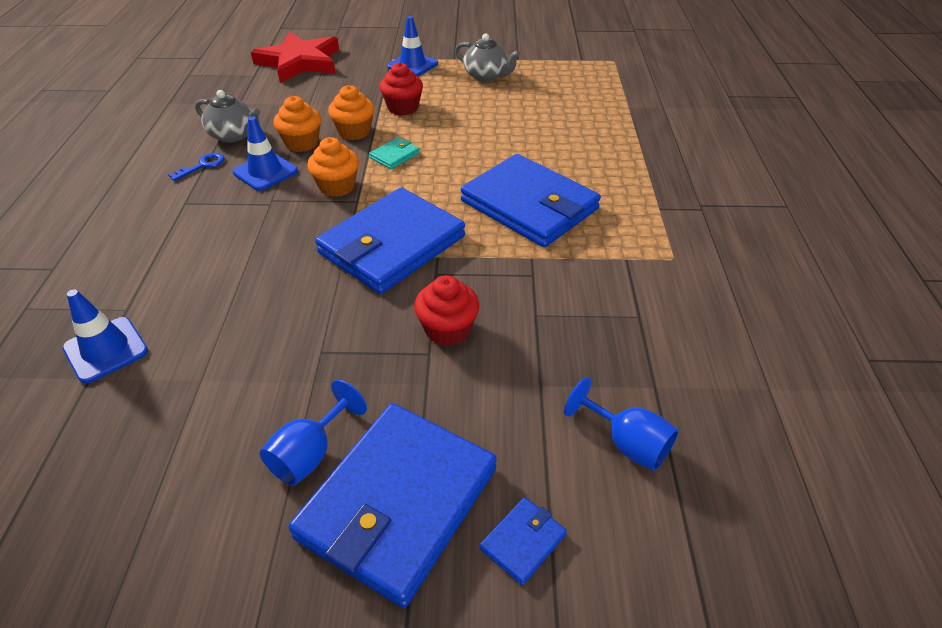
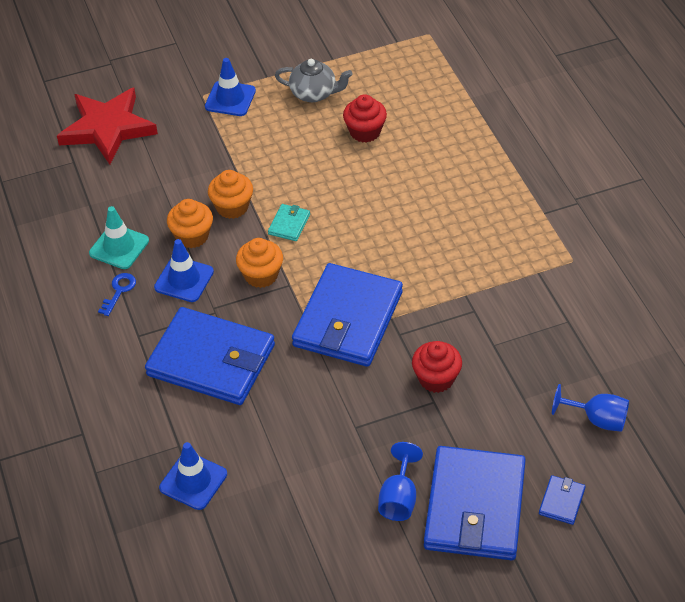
camera: 20 degrees left, 5 degrees up
grey teapot [195,90,260,143] -> turquoise traffic cone [89,206,149,269]
red cupcake [379,62,423,116] -> red cupcake moved to [343,94,387,143]
blue wallet [461,154,601,247] -> blue wallet moved to [145,307,275,405]

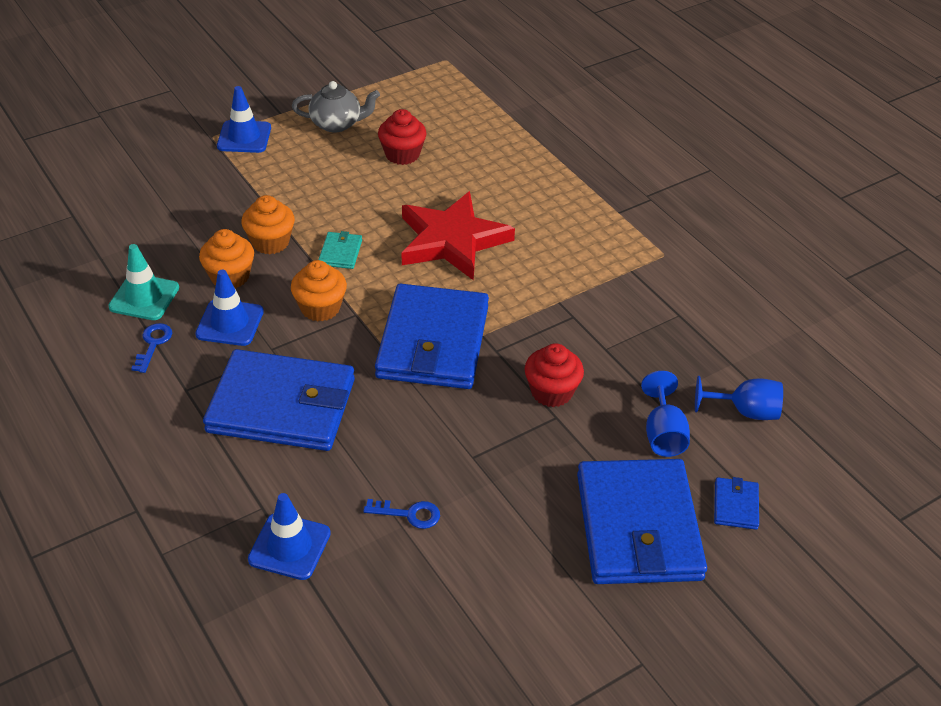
camera: 15 degrees left, 5 degrees down
red star [57,88,158,165] -> red star moved to [402,191,515,281]
blue goblet [378,442,423,521] -> blue goblet moved to [641,371,690,457]
none -> blue key [363,499,440,529]

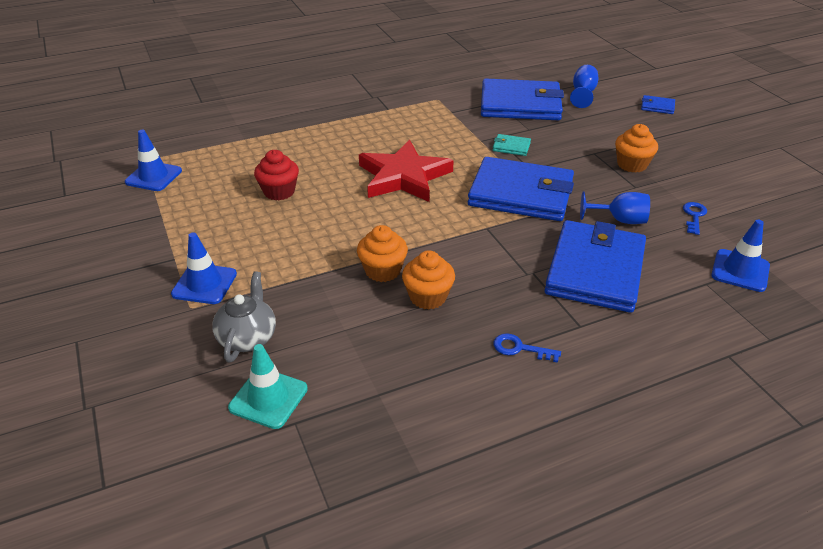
camera: 80 degrees left, 5 degrees down
turquoise traffic cone [108,244,179,320] -> turquoise traffic cone moved to [228,344,308,429]
blue traffic cone [195,270,264,346] -> blue traffic cone moved to [125,130,182,191]
orange cupcake [291,260,347,322] -> orange cupcake moved to [615,124,658,173]
grey teapot [292,81,380,133] -> grey teapot moved to [212,271,276,362]
turquoise wallet [318,231,362,269] -> turquoise wallet moved to [492,134,531,156]
red cupcake [524,343,584,407] -> none
blue wallet [577,459,707,584] -> blue wallet moved to [481,78,564,120]
blue goblet [641,371,690,457] -> blue goblet moved to [580,191,650,224]

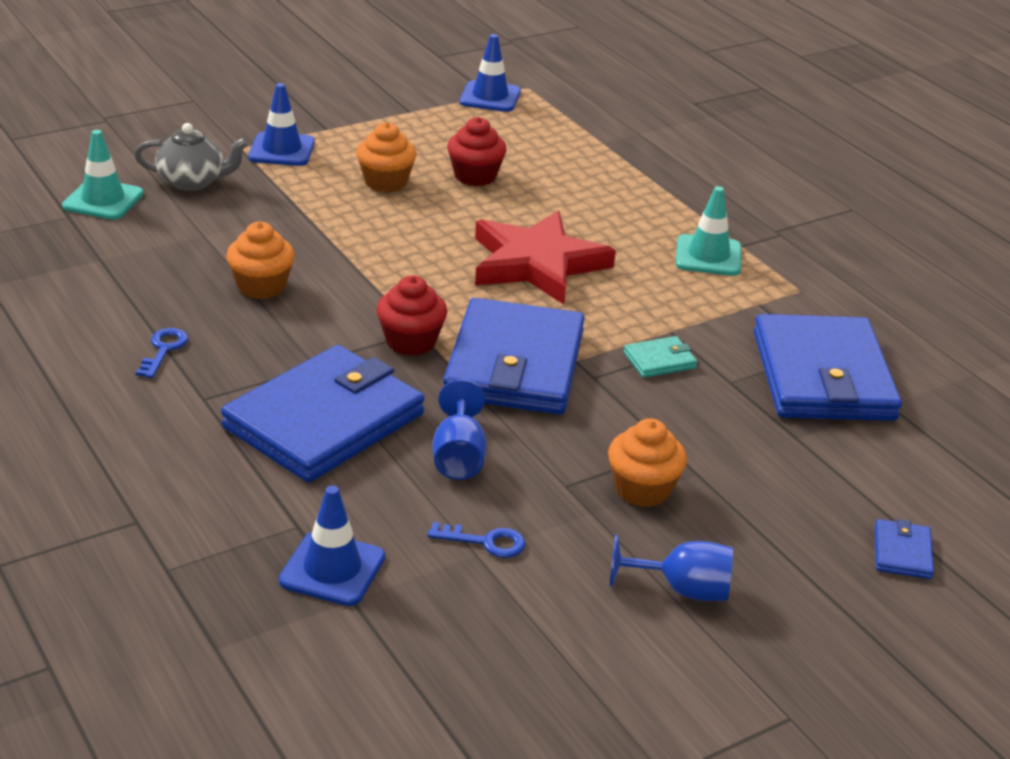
camera: 80 degrees right, 5 degrees down
orange cupcake [357,225,408,282] -> orange cupcake moved to [356,122,417,192]
turquoise wallet [492,134,531,156] -> turquoise wallet turned 60 degrees clockwise [623,336,697,378]
blue wallet [545,220,646,313] -> blue wallet turned 60 degrees counterclockwise [221,345,425,483]
blue goblet [570,65,598,108] -> blue goblet moved to [610,534,733,601]
none -> red cupcake [377,275,447,356]
none -> turquoise traffic cone [676,186,741,276]

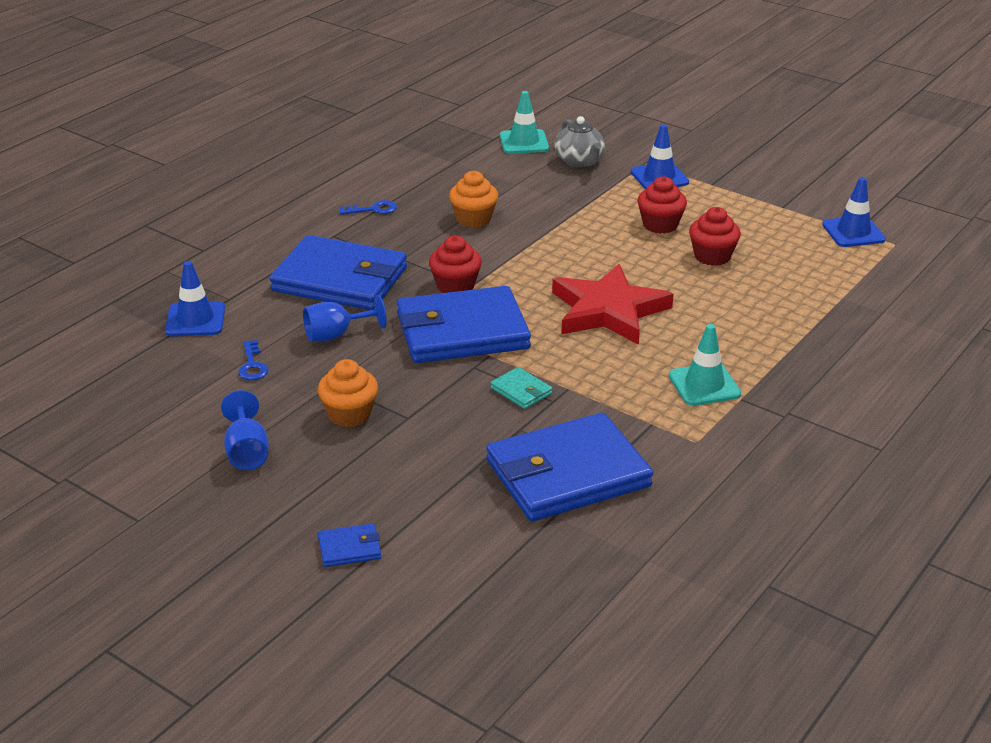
camera: 70 degrees right, 0 degrees up
orange cupcake [356,122,417,192] -> red cupcake [637,177,687,234]

